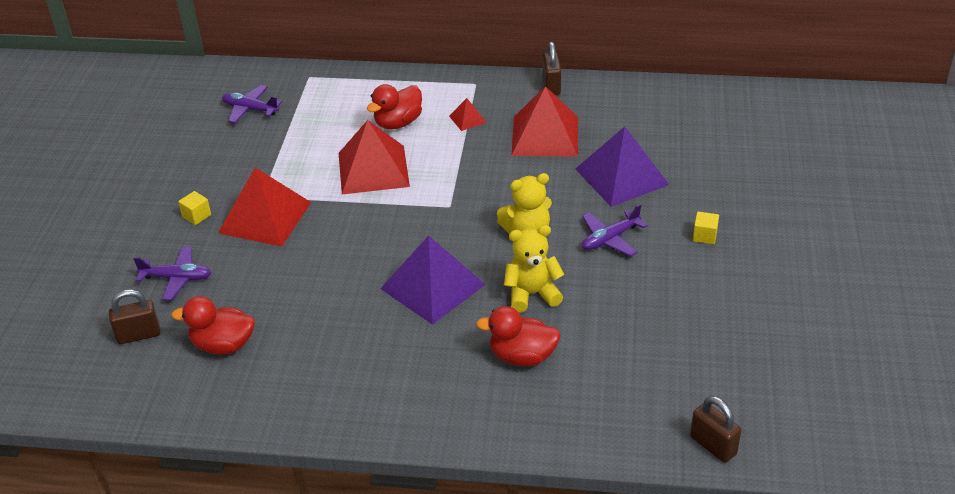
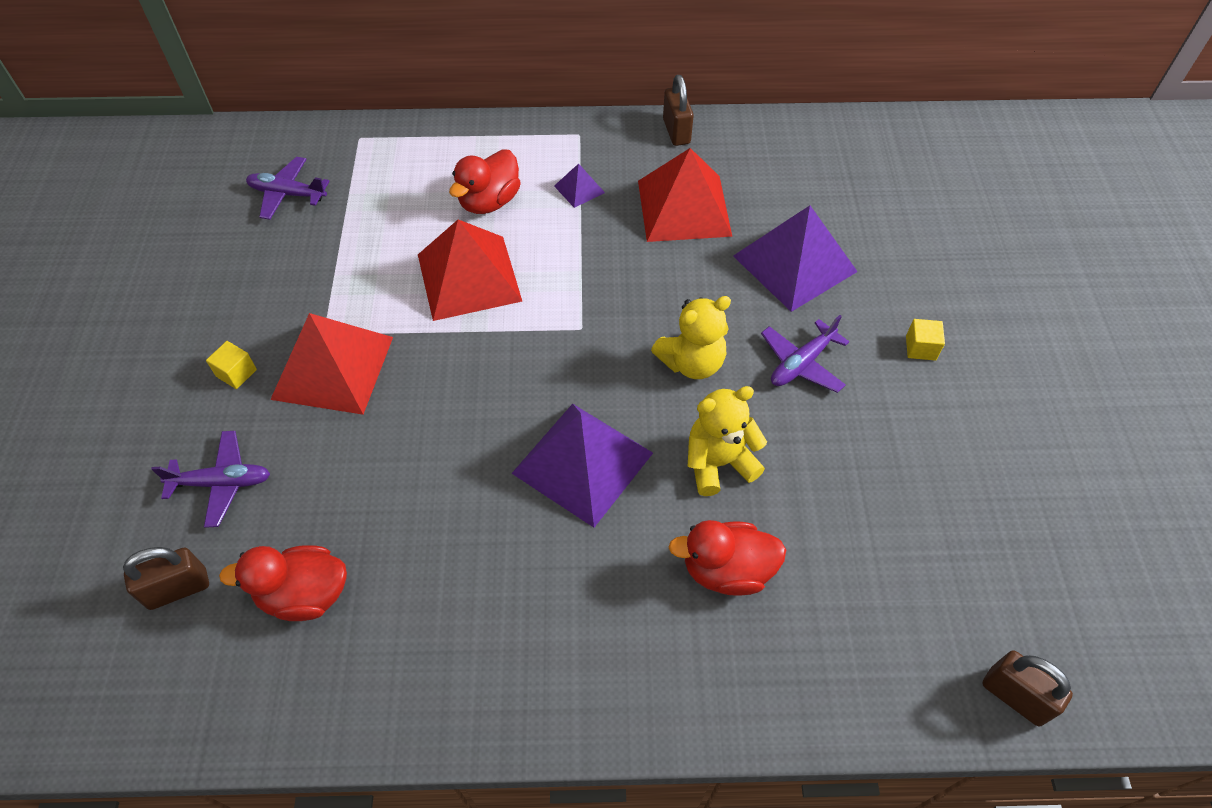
camera: 10 degrees left, 15 degrees up
red pyramid [449,98,487,131] -> purple pyramid [554,163,605,208]

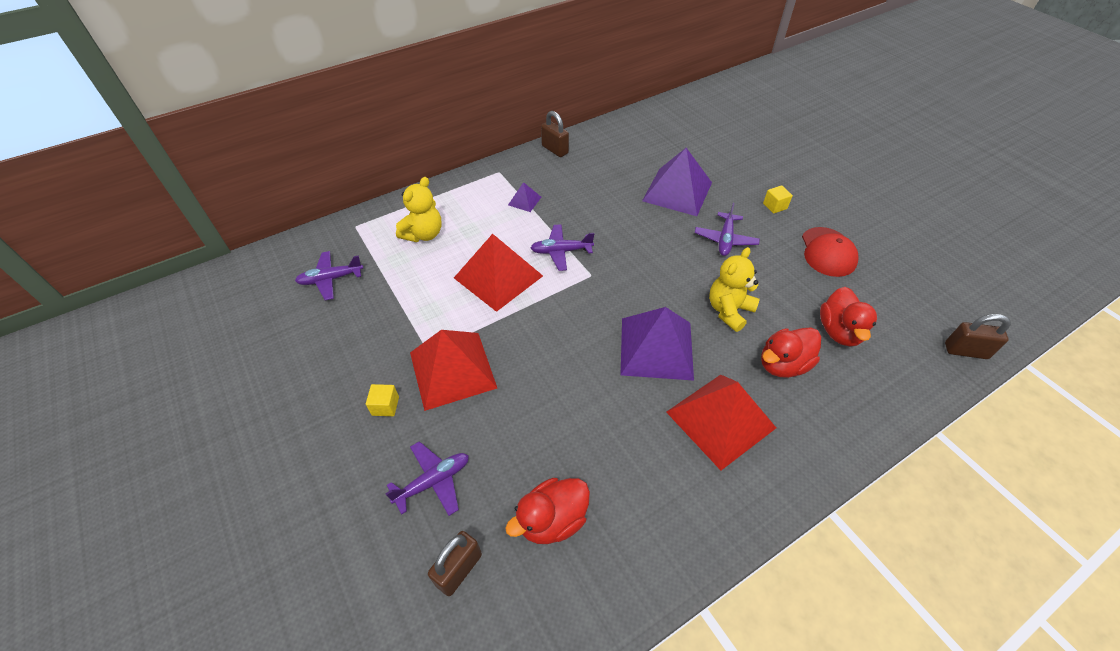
camera: 30 degrees left, 5 degrees down
red duck [449,149,521,214] -> red duck moved to [820,287,877,347]
red pyramid [638,148,732,242] -> red pyramid moved to [666,375,776,470]
yellow teddy bear [651,296,731,379] -> yellow teddy bear moved to [396,177,442,242]
none -> purple plane [531,224,594,271]
none -> red cap [802,227,859,277]

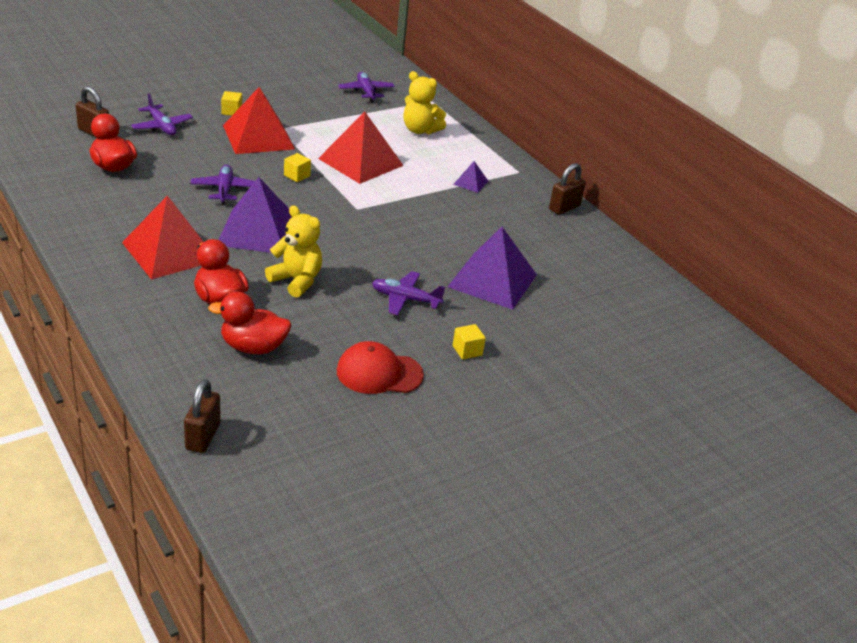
camera: 85 degrees right, 15 degrees down
purple plane [531,224,594,271] -> purple plane moved to [190,164,255,204]
none -> yellow cube [284,153,311,182]

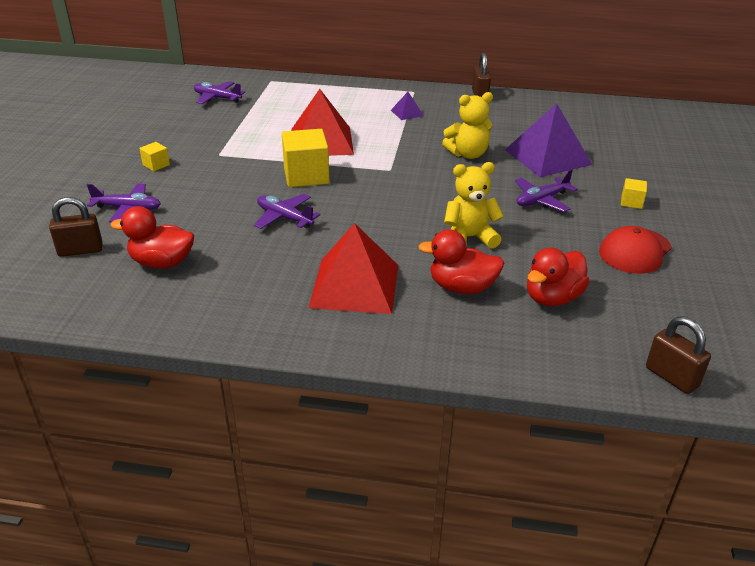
camera: 45 degrees left, 0 degrees up
purple pyramid [219,177,292,255] -> none
red pyramid [223,87,295,154] -> none
yellow cube [284,153,311,182] -> yellow cube [282,129,329,187], size x2.06
yellow teddy bear [403,71,446,135] -> yellow teddy bear moved to [442,92,493,159]

